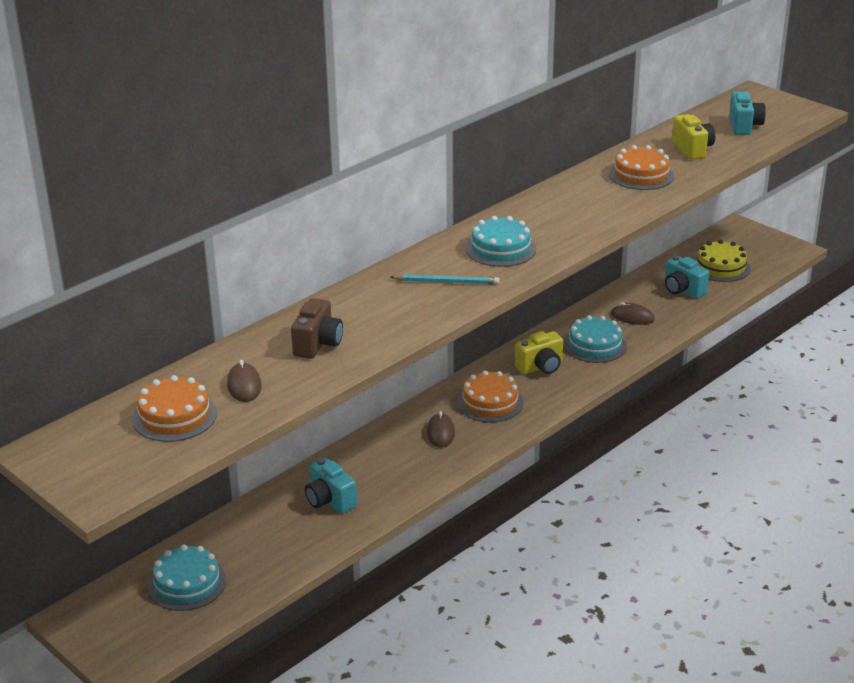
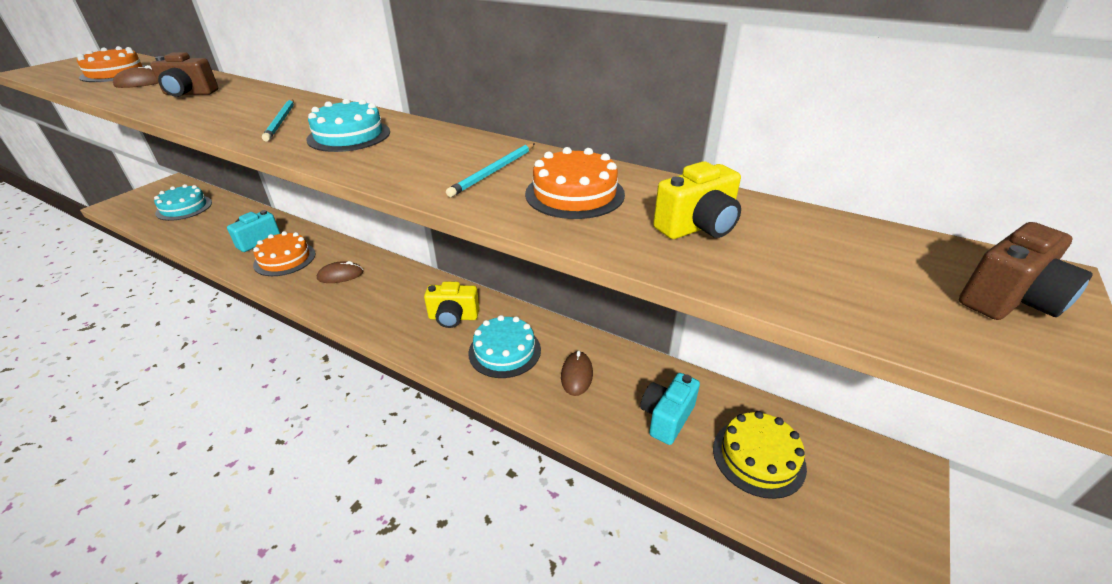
camera: 75 degrees right, 5 degrees up
orange cake [457,371,523,422] -> orange cake moved to [253,231,316,276]
yellow camera [515,331,563,374] -> yellow camera turned 45 degrees counterclockwise [424,281,480,328]
turquoise camera [729,92,766,135] -> none
none -> turquoise pencil [446,143,535,197]
none -> brown camera [959,222,1093,320]

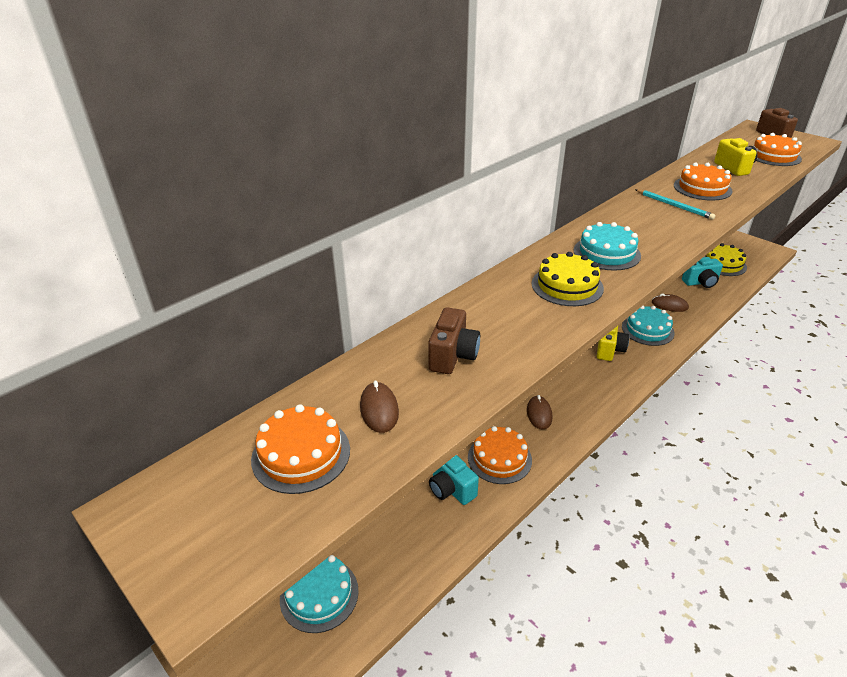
camera: 75 degrees left, 0 degrees up
turquoise pencil [262,99,294,141] -> yellow cake [532,252,604,306]
turquoise camera [640,373,700,445] -> turquoise camera turned 60 degrees counterclockwise [682,257,723,288]
none -> orange cake [754,133,802,166]

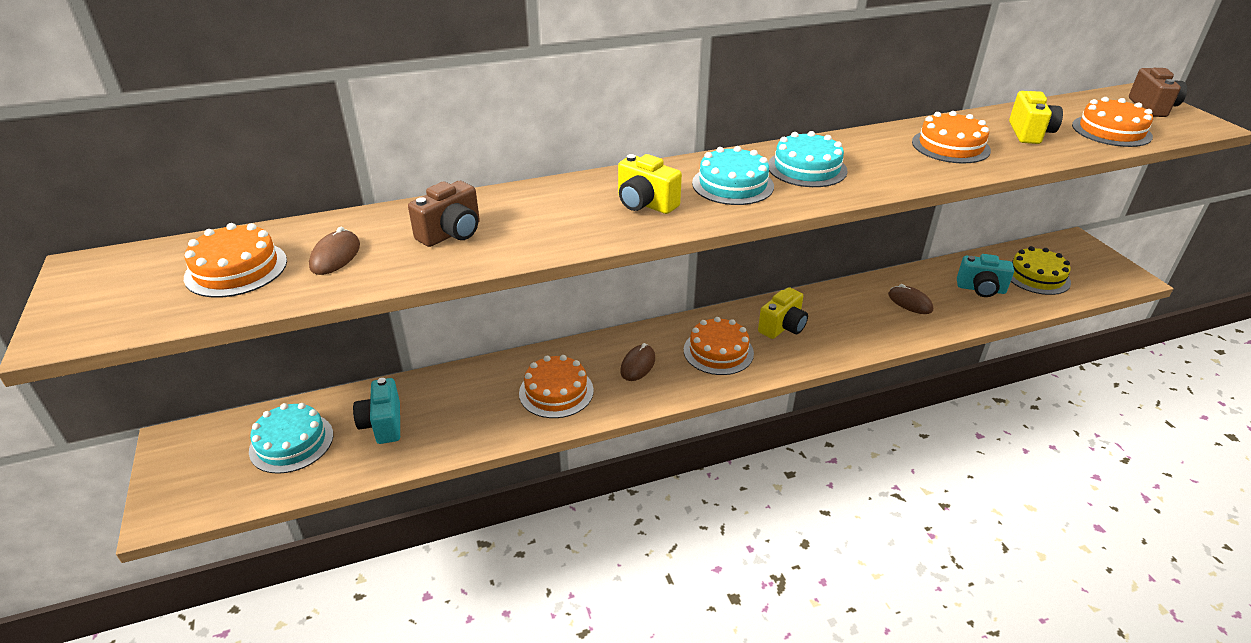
camera: 25 degrees right, 0 degrees up
turquoise camera [429,455,479,505] -> turquoise camera moved to [353,378,400,444]
yellow cake [532,252,604,306] -> yellow camera [618,154,682,214]
turquoise cake [622,306,675,346] -> turquoise cake moved to [768,131,848,187]
turquoise pencil [635,189,715,220] -> none
none -> orange cake [684,317,754,375]

